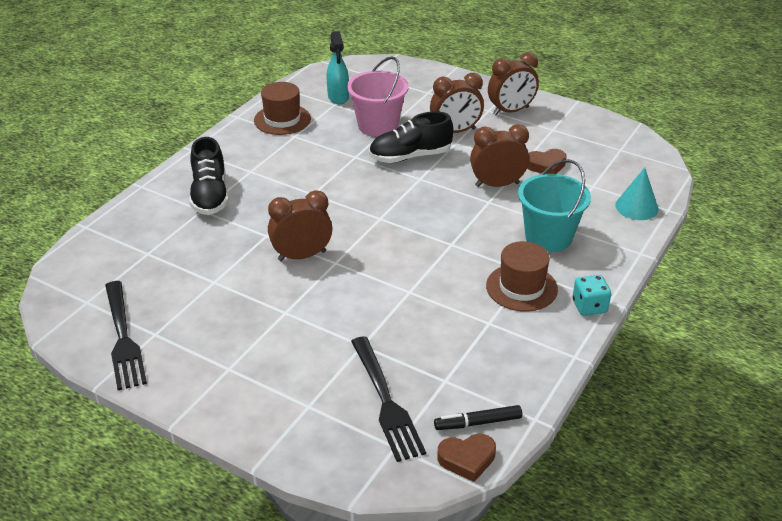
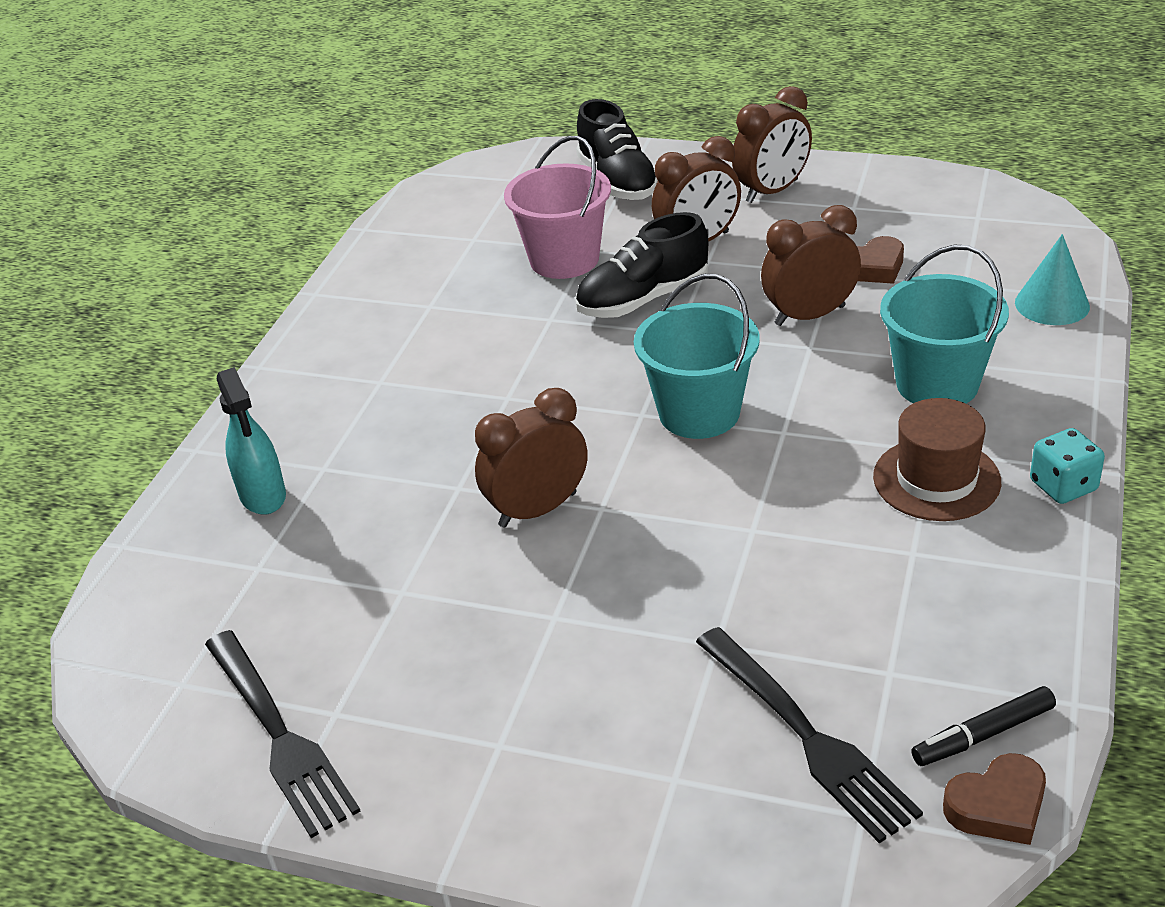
camera: 10 degrees left, 0 degrees up
black shoe [189,137,229,215] -> black shoe moved to [576,99,658,200]
brown hat [254,82,311,135] -> none
turquoise spray bottle [327,31,349,104] -> turquoise spray bottle moved to [217,367,286,515]
none -> turquoise bucket [634,274,760,439]

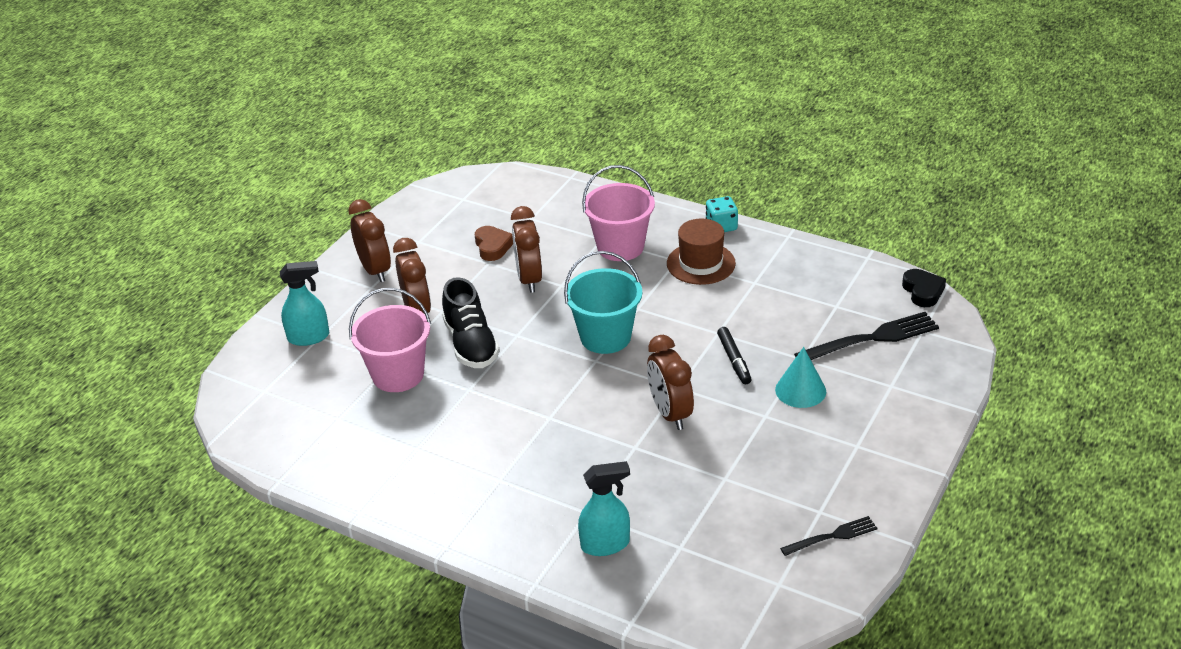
camera: 80 degrees left, 0 degrees up
black fork [205,630,360,838] -> black fork [780,516,878,556], size x0.58
black shoe [576,99,658,200] -> turquoise spray bottle [280,261,329,346]
turquoise bucket [880,245,1009,403] -> pink bucket [582,165,655,261]
black marker [911,686,1056,766] -> black marker moved to [717,327,752,384]
brown heart [943,753,1046,845] -> black heart [902,269,946,307]
turquoise cone [1015,234,1090,325] -> turquoise cone moved to [775,347,826,408]

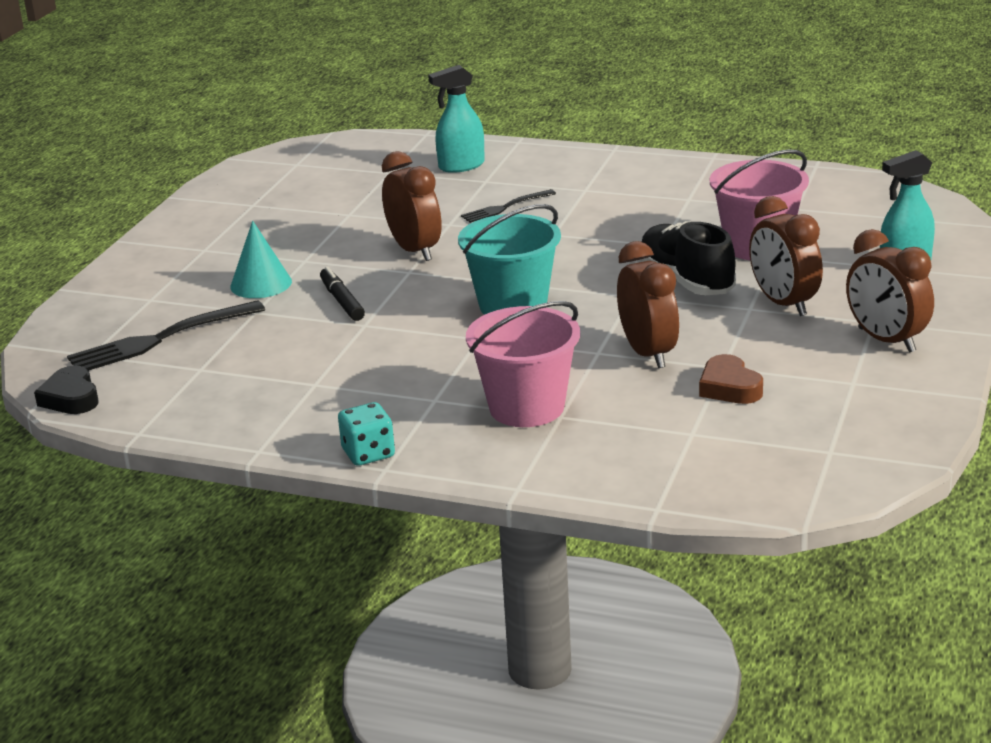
camera: 170 degrees right, 10 degrees down
brown hat [667,219,736,285] -> none
black fork [780,516,878,556] -> black fork moved to [461,189,556,223]

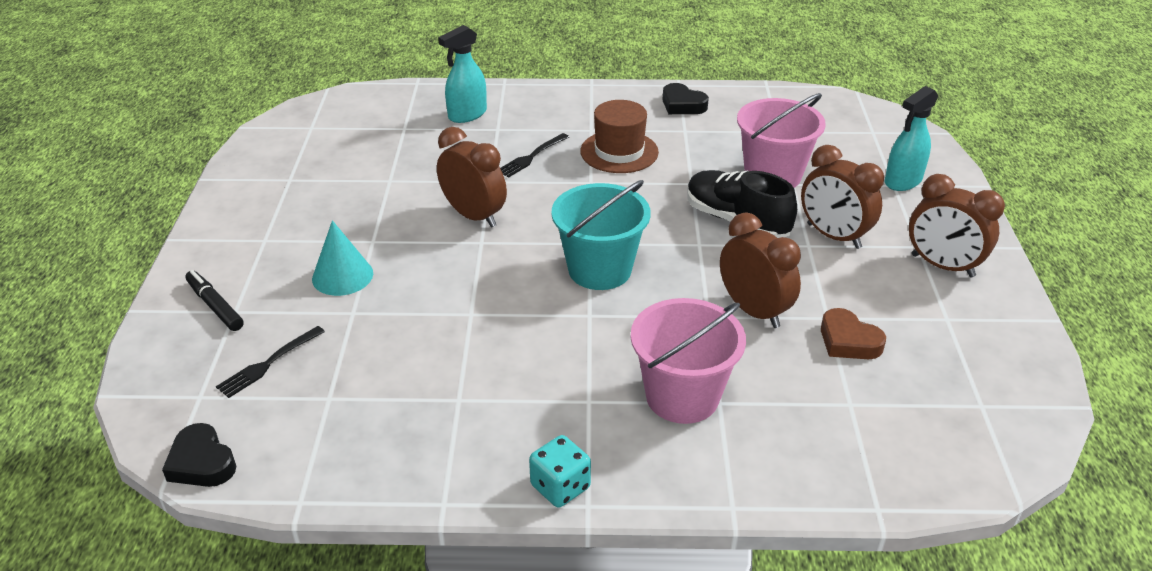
camera: 20 degrees left, 10 degrees up
black fork [67,300,265,370] -> black fork [216,326,325,398], size x0.58
black marker [320,266,365,321] -> black marker moved to [185,270,244,331]
none -> brown hat [580,100,659,173]
none -> black heart [662,83,709,114]

